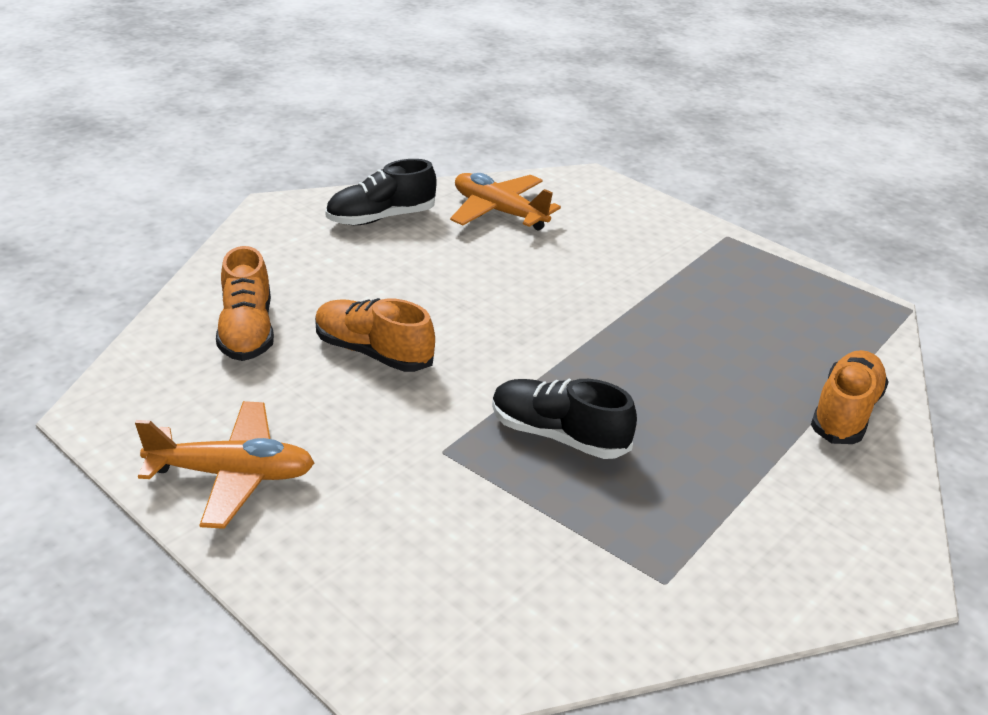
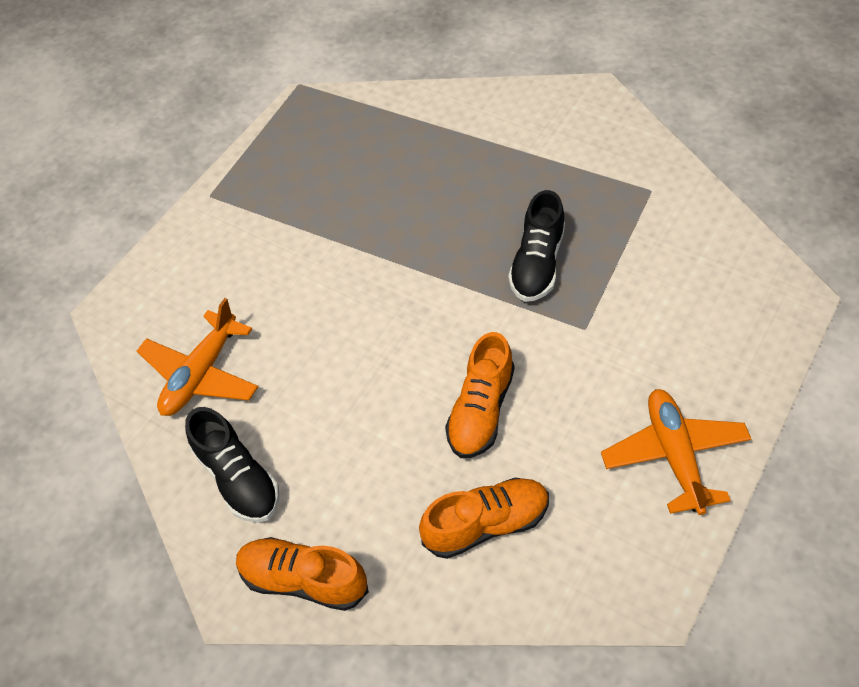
camera: 95 degrees left, 20 degrees up
orange shoe [811,350,889,444] -> orange shoe moved to [236,537,369,611]

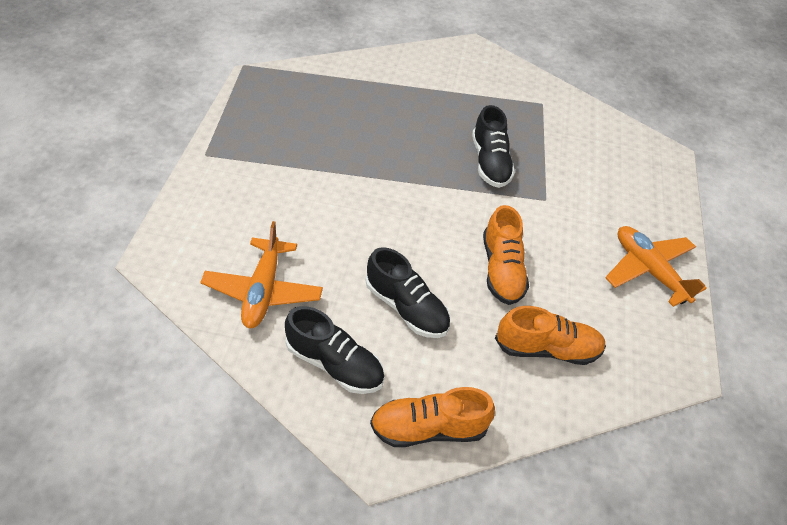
camera: 30 degrees left, 5 degrees down
orange shoe [419,478,549,559] -> orange shoe turned 45 degrees clockwise [495,306,606,365]
none -> black shoe [366,247,450,338]

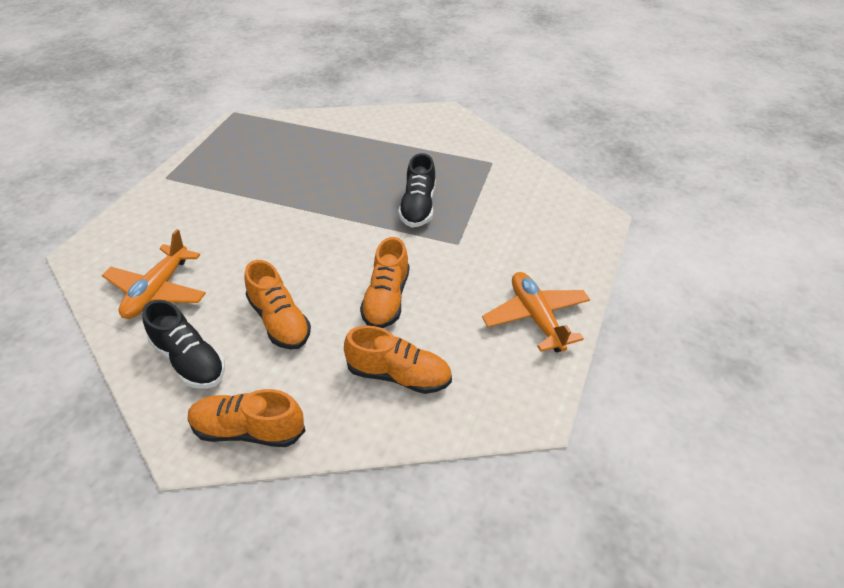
camera: 15 degrees right, 5 degrees down
black shoe [366,247,450,338] -> orange shoe [244,260,311,350]

